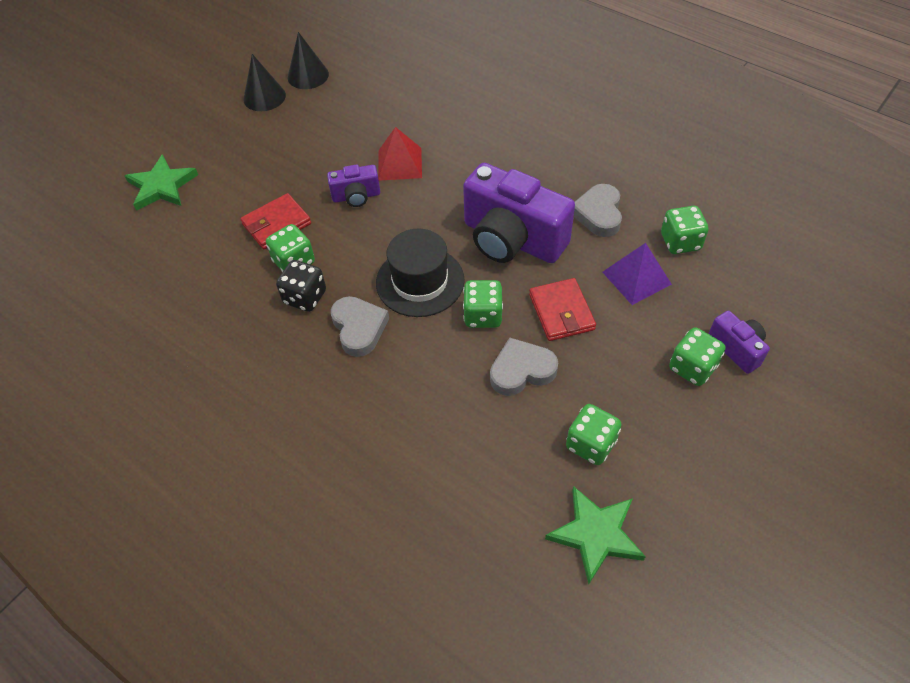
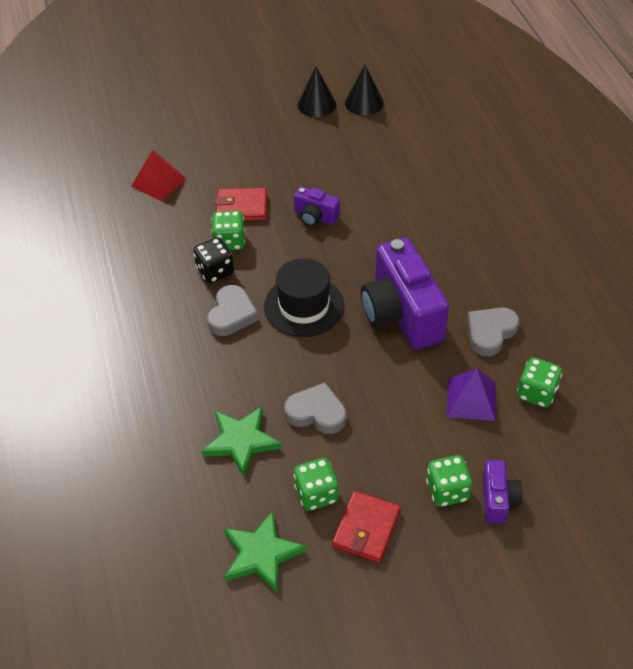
camera: 35 degrees right, 5 degrees down
green star [125,154,198,211] -> green star moved to [201,406,282,477]
red pyramid [378,127,422,181] -> red pyramid moved to [131,150,187,201]
green dice [463,280,503,328] -> none
red wallet [529,278,596,341] -> red wallet moved to [332,491,400,563]

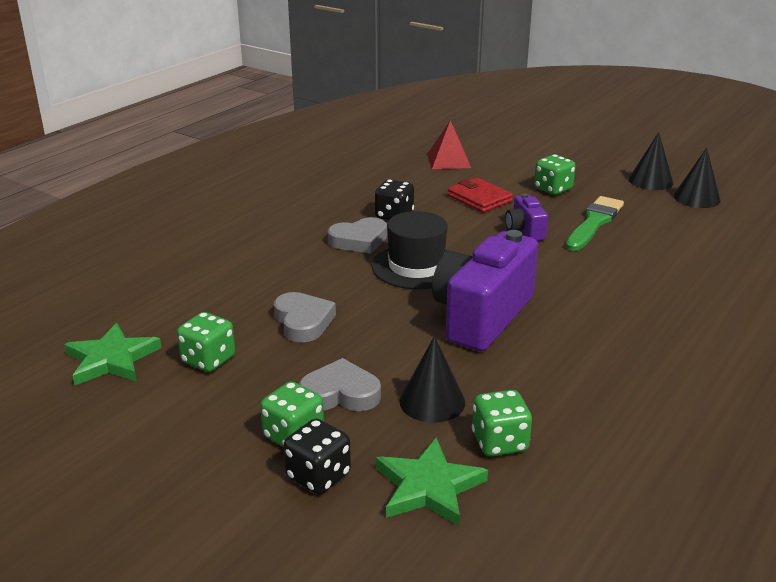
camera: 50 degrees right, 20 degrees down
green star [201,406,282,477] -> green star moved to [376,438,488,526]
green dice [211,211,245,250] -> green dice moved to [534,154,576,195]
red wallet [332,491,400,563] -> none
purple pyramid [447,368,496,421] -> black cone [399,336,465,423]
grey heart [467,307,519,356] -> grey heart moved to [299,358,381,411]
purple camera [483,460,523,524] -> black dice [284,419,351,494]
none -> green brush [565,196,624,251]

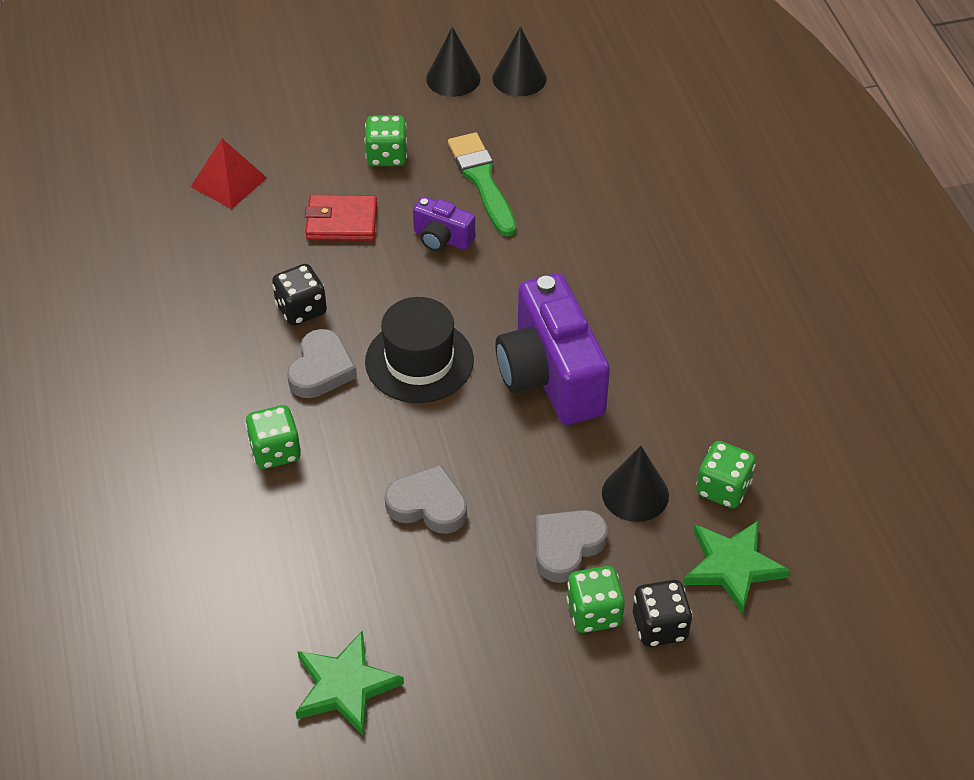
camera: 50 degrees left, 20 degrees up
green dice [177,312,235,372] -> green dice moved to [245,405,301,469]

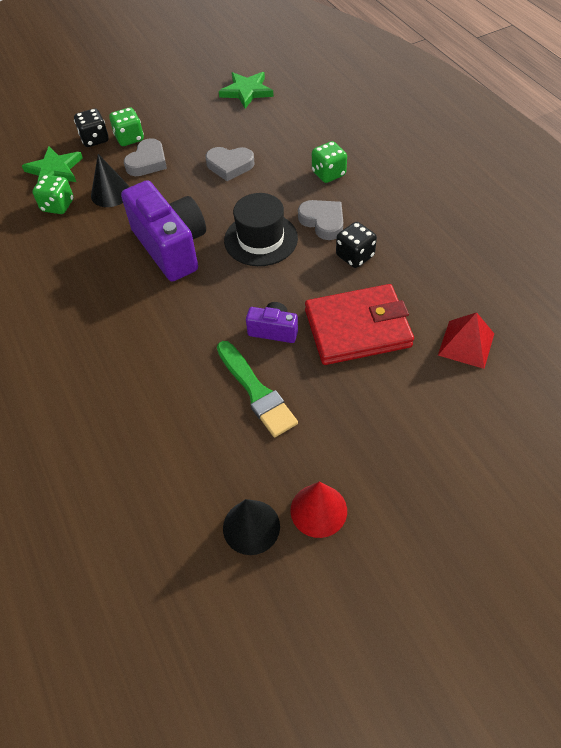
camera: 170 degrees right, 5 degrees up
grey heart [287,329,357,398] -> grey heart turned 135 degrees clockwise [298,200,343,240]
red wallet [305,195,377,241] -> red wallet [305,284,414,365], size x1.66
green dice [364,115,407,166] -> none
black cone [426,27,481,97] -> red cone [290,481,347,538]

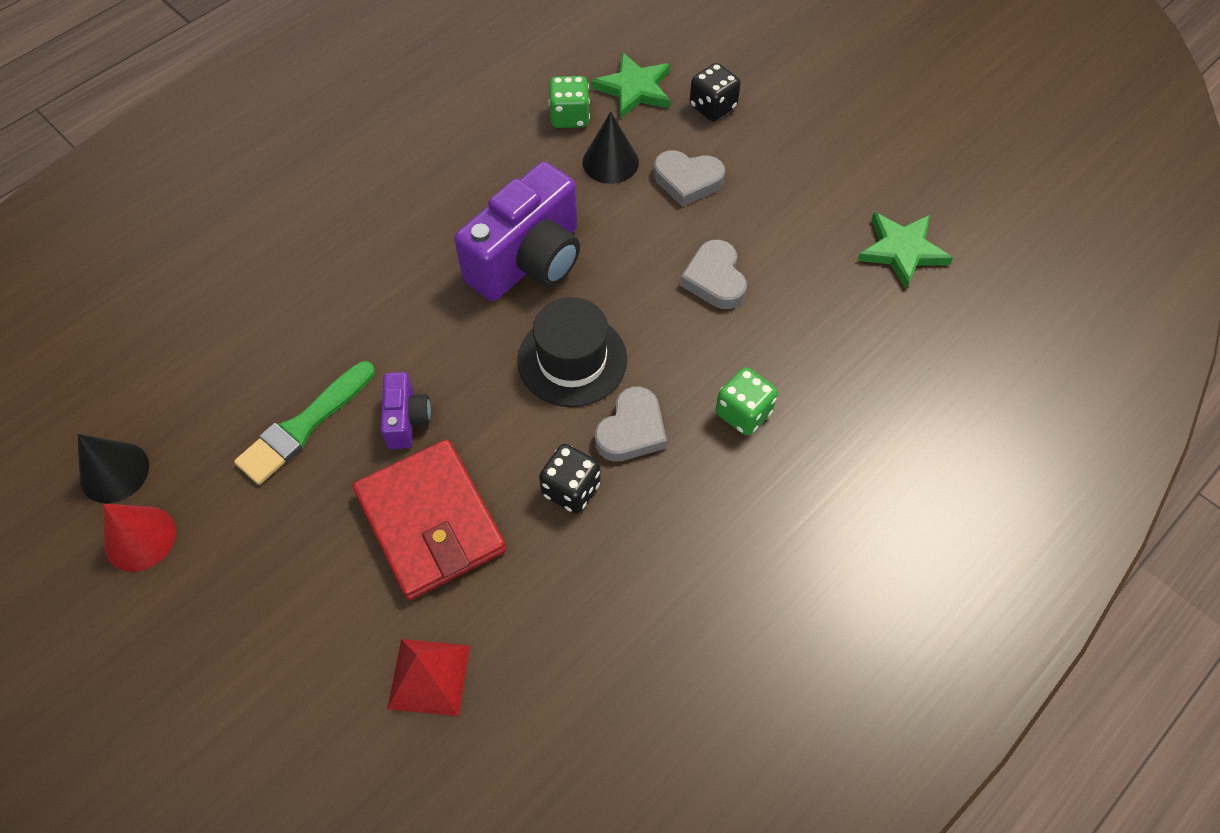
camera: 70 degrees right, 5 degrees up
green dice [109,108,144,146] -> none

